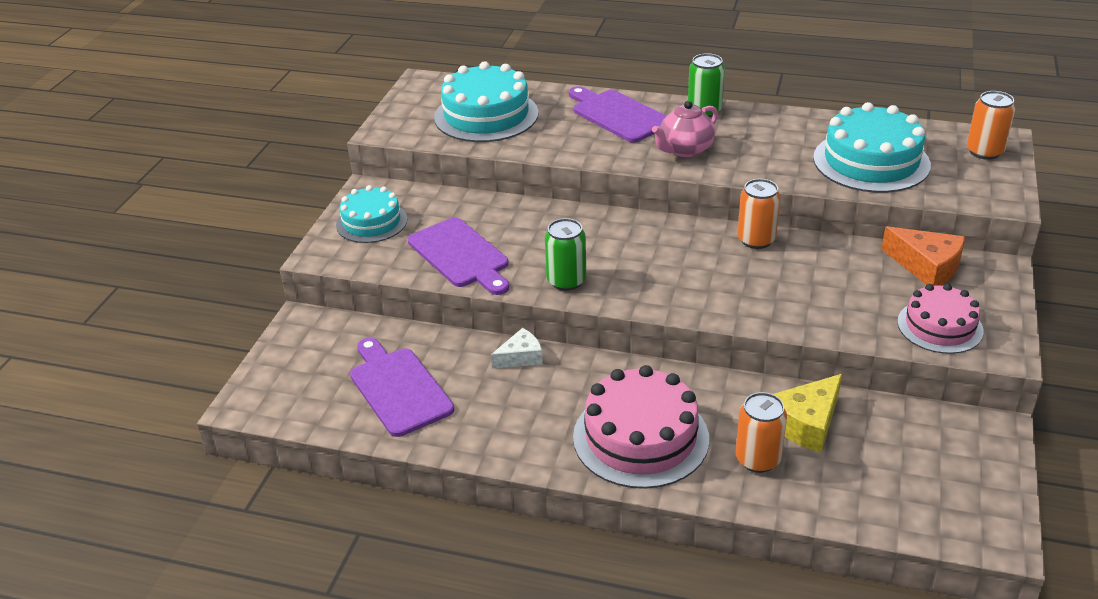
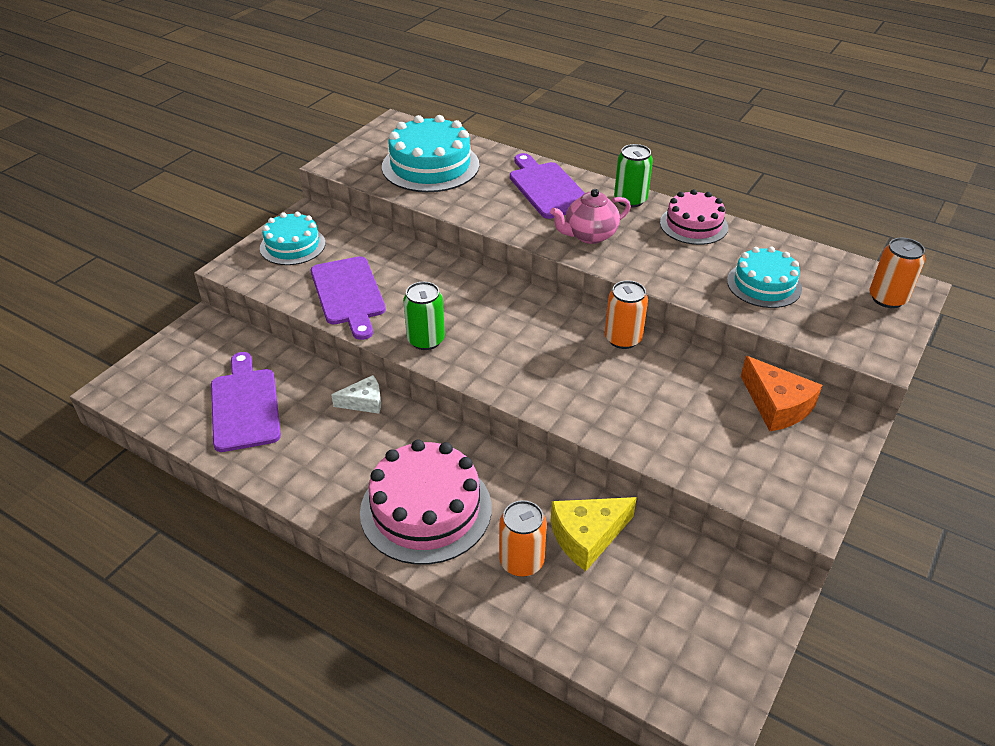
camera: 15 degrees right, 5 degrees up
turquoise cake [813,102,931,193] -> turquoise cake [727,246,802,308], size x0.63
pink cake [897,284,984,354] -> pink cake moved to [660,189,728,245]

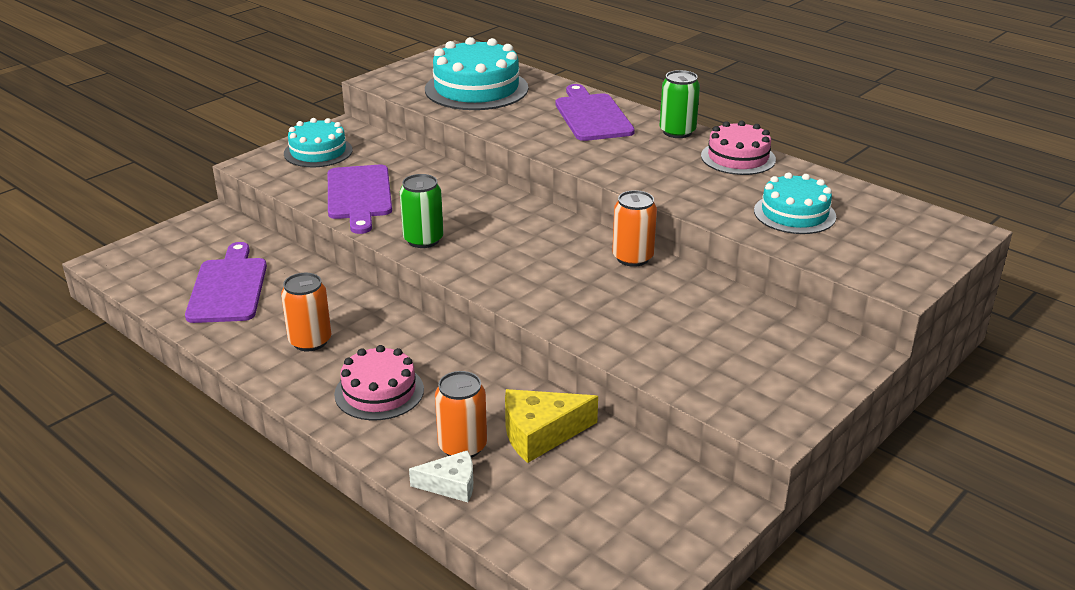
camera: 10 degrees right, 10 degrees down
white cheese [331,375,381,414] -> white cheese moved to [409,450,473,502]
pink cake [360,440,492,565] -> pink cake [334,345,424,420], size x0.63
pink teapot [550,189,631,244] -> none
orange cheese [741,356,822,431] -> none
orange can [870,238,925,308] -> orange can moved to [281,273,331,351]

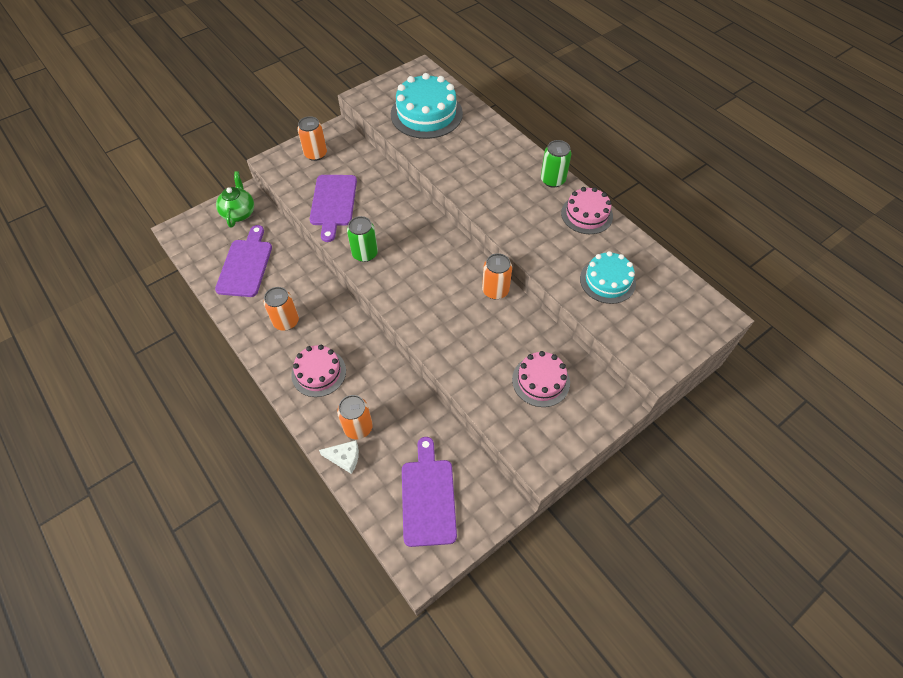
camera: 10 degrees right, 25 degrees up
turquoise cake [284,118,353,167] -> orange can [297,116,327,161]
yellow cheese [505,389,598,463] -> none
purple cutting board [555,84,635,141] -> purple cutting board moved to [402,437,457,547]
none -> green teapot [216,171,254,227]
none -> pink cake [512,351,570,407]

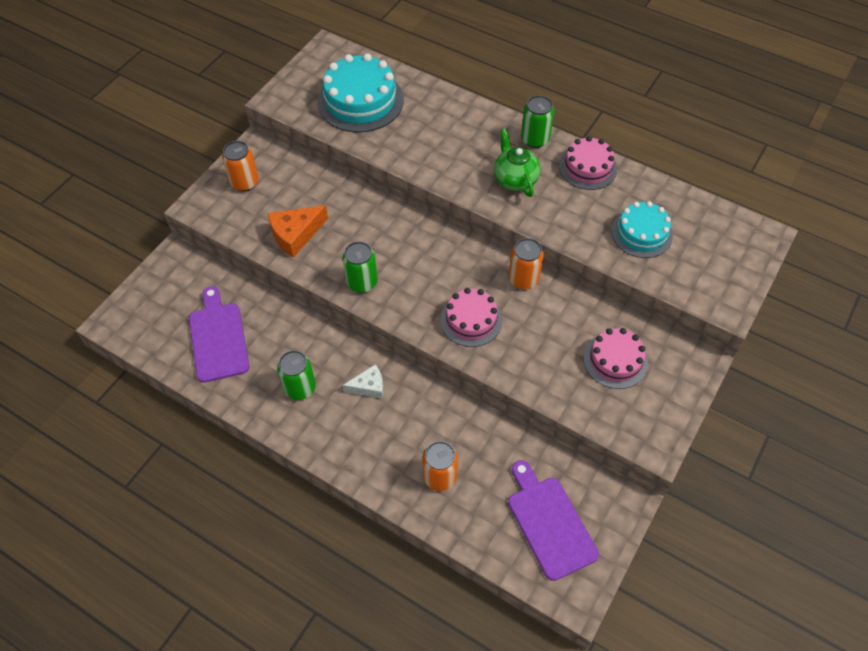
camera: 20 degrees left, 0 degrees up
green teapot [216,171,254,227] -> green teapot moved to [494,128,540,197]
orange can [263,287,299,331] -> green can [277,350,316,400]
pink cake [291,345,346,397] -> pink cake moved to [440,288,502,347]
purple cutting board [310,175,357,242] -> orange cheese [268,205,328,258]
white cheese [319,440,359,474] -> white cheese moved to [342,364,383,399]

